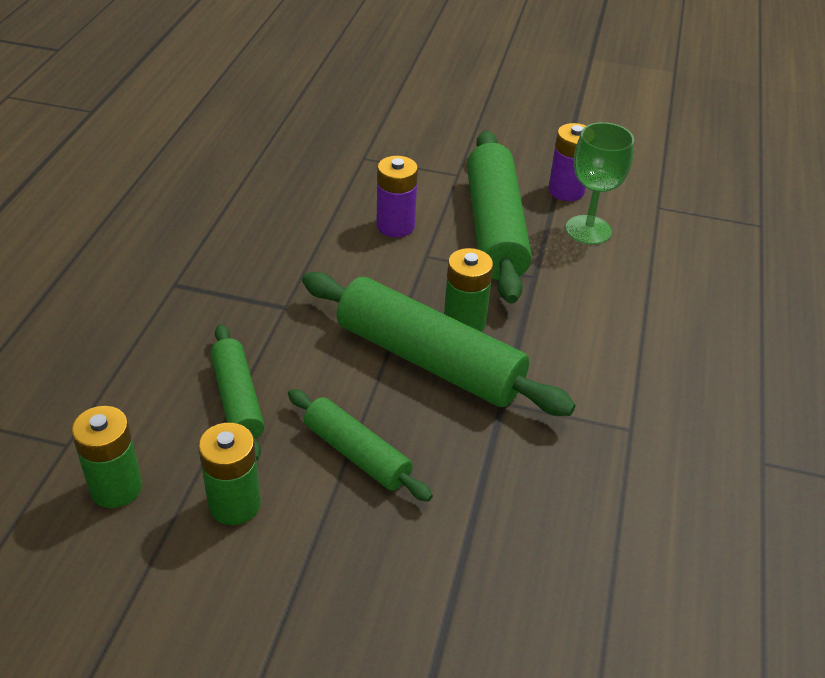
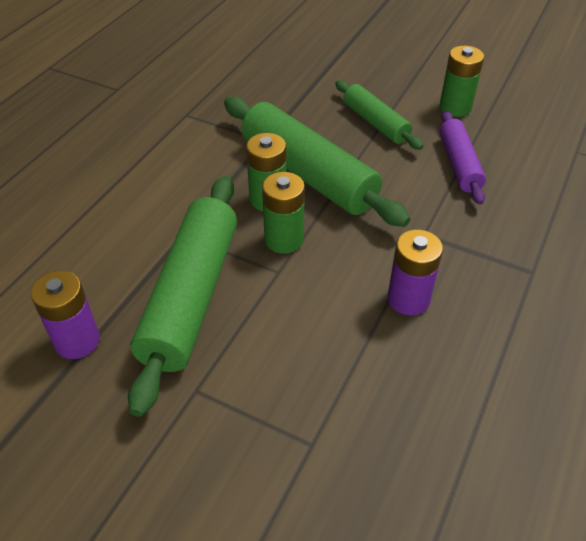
camera: 165 degrees left, 5 degrees up
green battery [71,406,142,508] -> green battery moved to [262,172,305,254]
green rolling pin [210,324,265,461] -> purple rolling pin [440,111,486,205]
purple battery [376,156,418,238] -> purple battery moved to [388,230,443,315]
green goblet [566,122,634,245] -> none

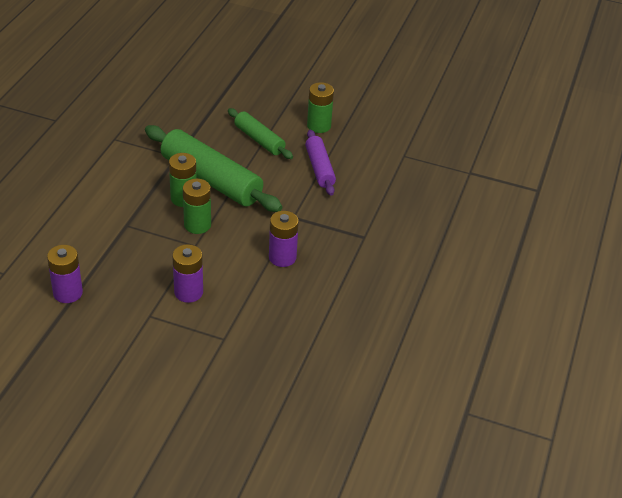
camera: 10 degrees left, 5 degrees down
green rolling pin [128,176,237,417] -> none
none -> purple battery [172,244,203,303]

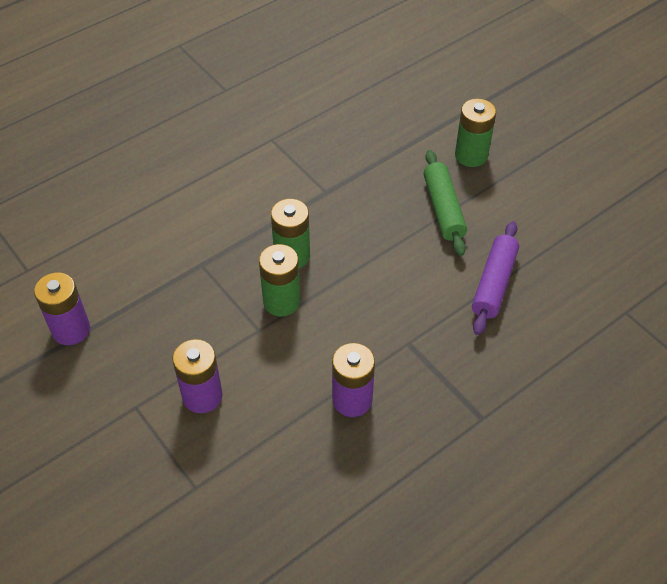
camera: 35 degrees right, 10 degrees up
green rolling pin [145,125,283,212] -> none
green battery [307,82,334,133] -> green battery moved to [455,98,496,167]

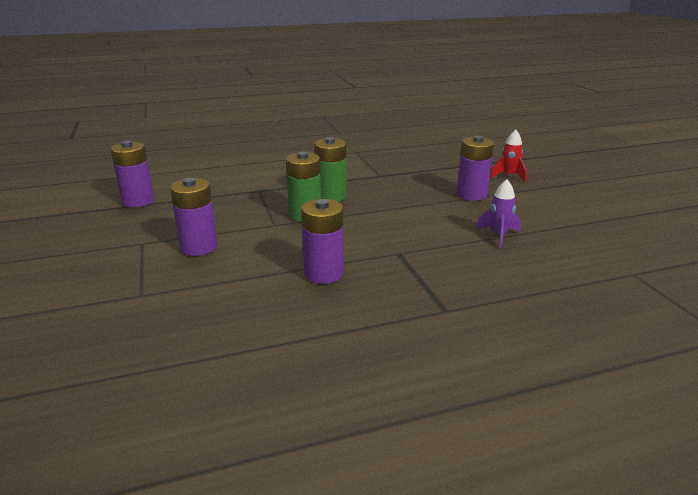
camera: 20 degrees right, 25 degrees down
green rolling pin [424,150,467,256] -> purple battery [457,136,494,201]
green battery [455,98,496,167] -> red rocket [490,130,527,183]
purple rolling pin [472,221,519,335] -> purple rocket [476,179,521,248]

